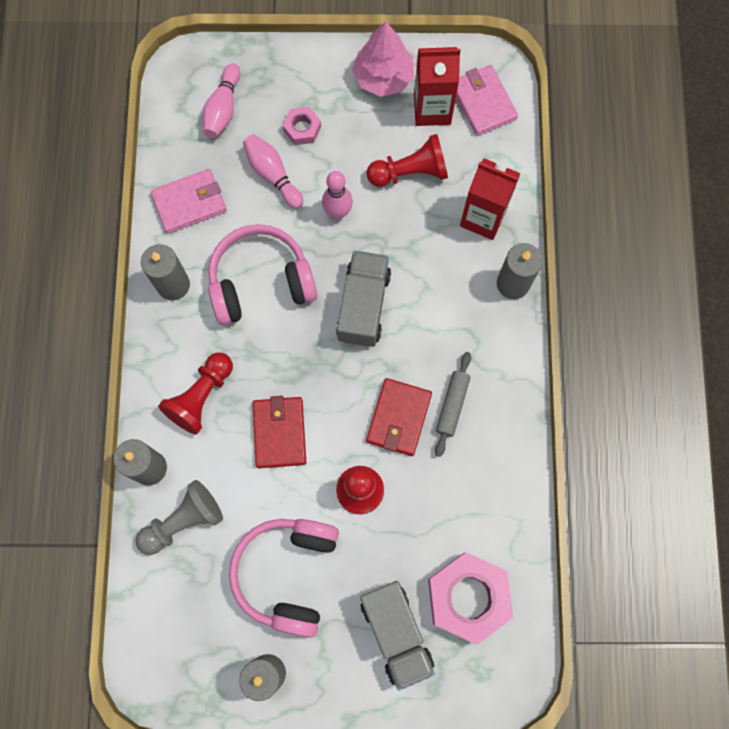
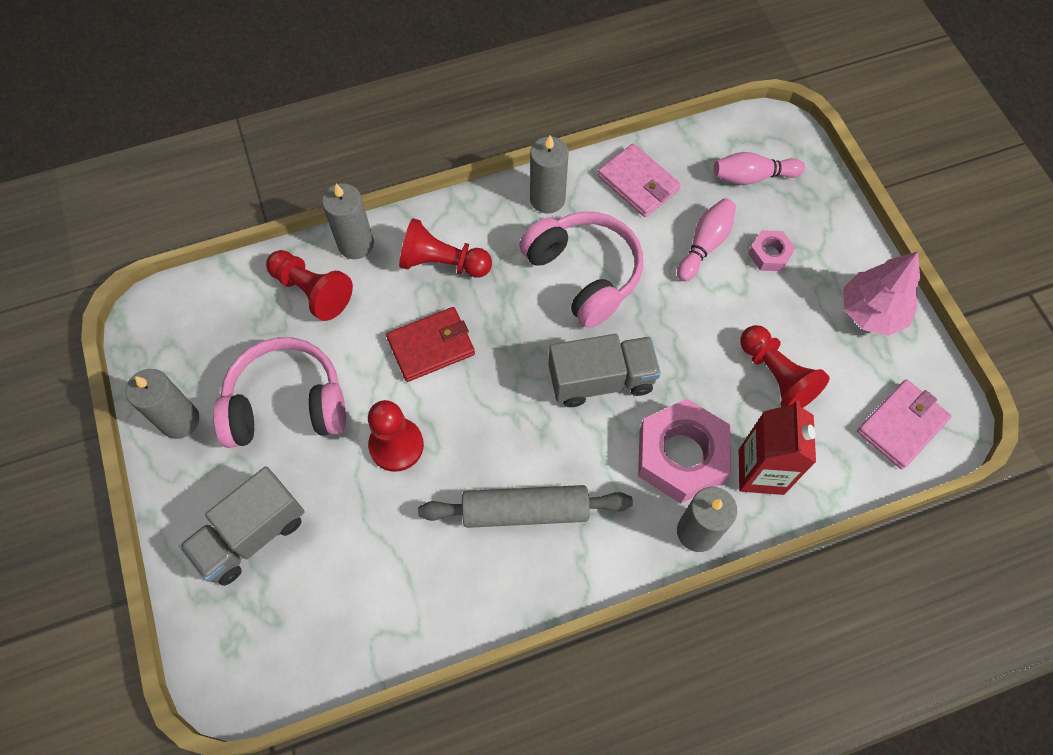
camera: 70 degrees right, 10 degrees down
grey pawn [136,480,223,555] -> red pawn [266,250,353,321]
pink bowling pin [322,171,353,219] -> none
red wallet [366,378,432,456] -> none
red carton [414,47,460,126] -> none
pink nut [428,552,513,645] -> pink nut moved to [638,399,731,503]
grey rolling pin [435,352,471,457] -> grey rolling pin [418,485,633,528], size x1.61

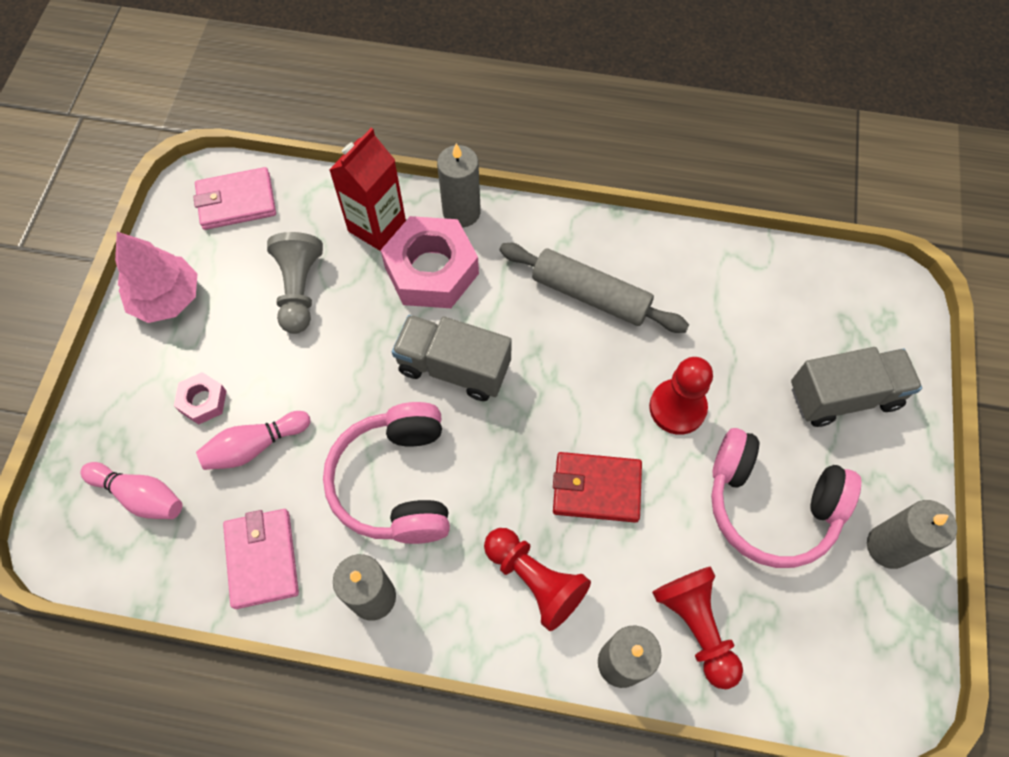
camera: 150 degrees left, 0 degrees up
red pawn [740,325,830,408] -> grey pawn [267,232,323,334]

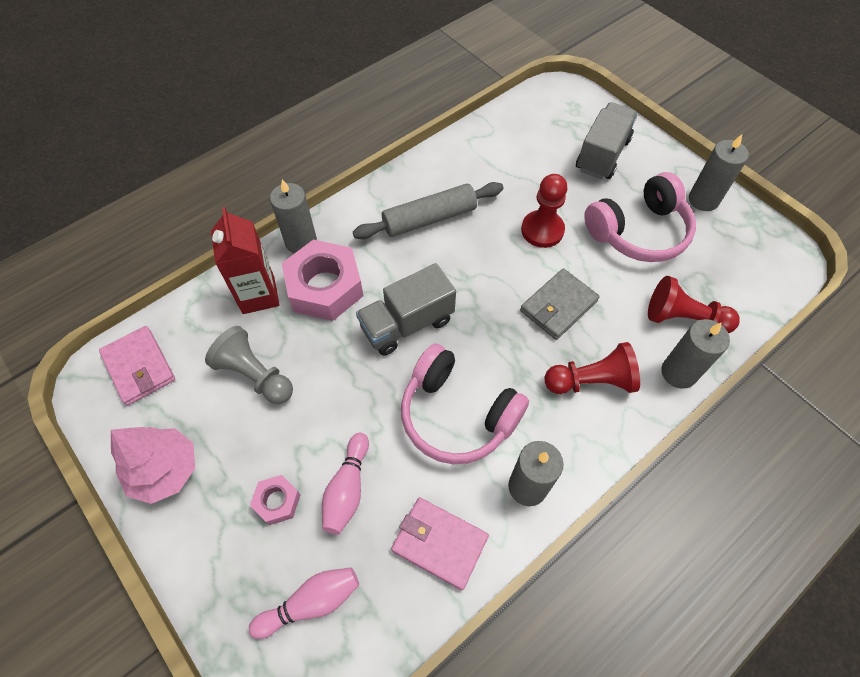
camera: 50 degrees left, 5 degrees down
pink wallet [193,167,276,230] -> pink wallet turned 60 degrees counterclockwise [99,326,175,405]
red wallet [553,452,642,523] -> grey wallet [520,268,600,340]

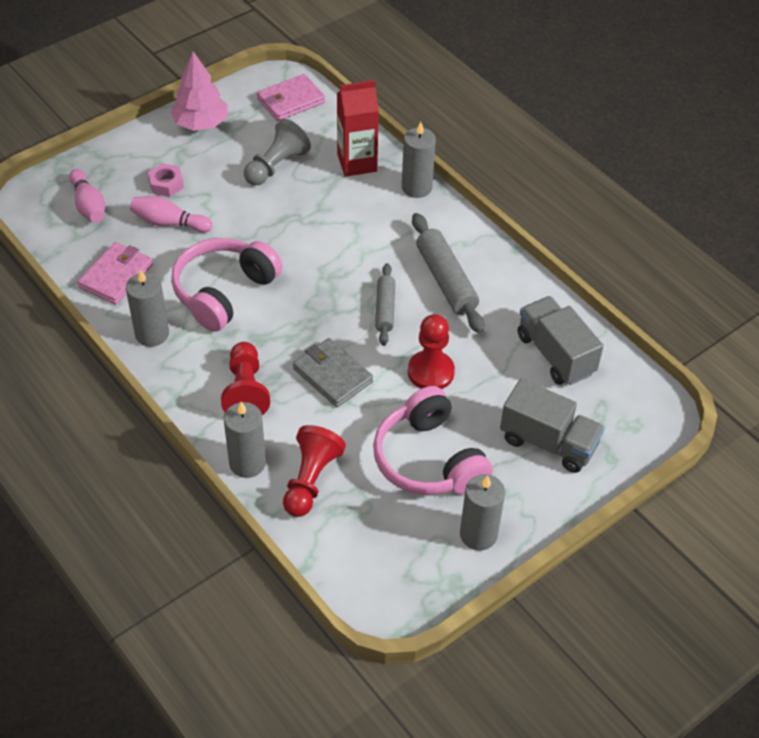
camera: 90 degrees right, 10 degrees down
pink nut [282,240,363,321] -> none
grey truck [356,263,456,356] -> grey truck moved to [518,296,603,385]
none -> grey rolling pin [375,263,395,346]

